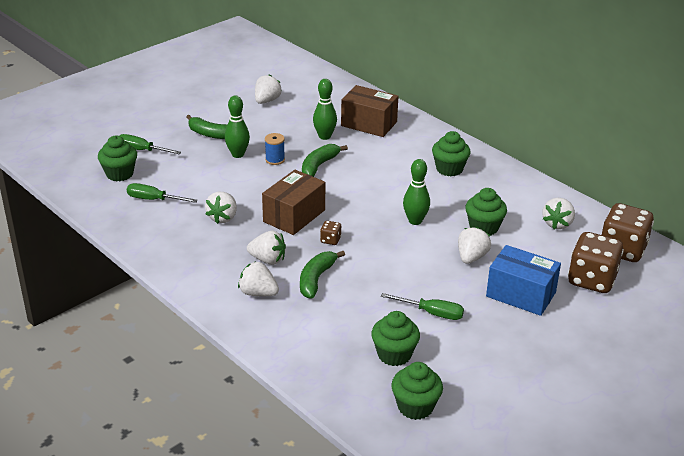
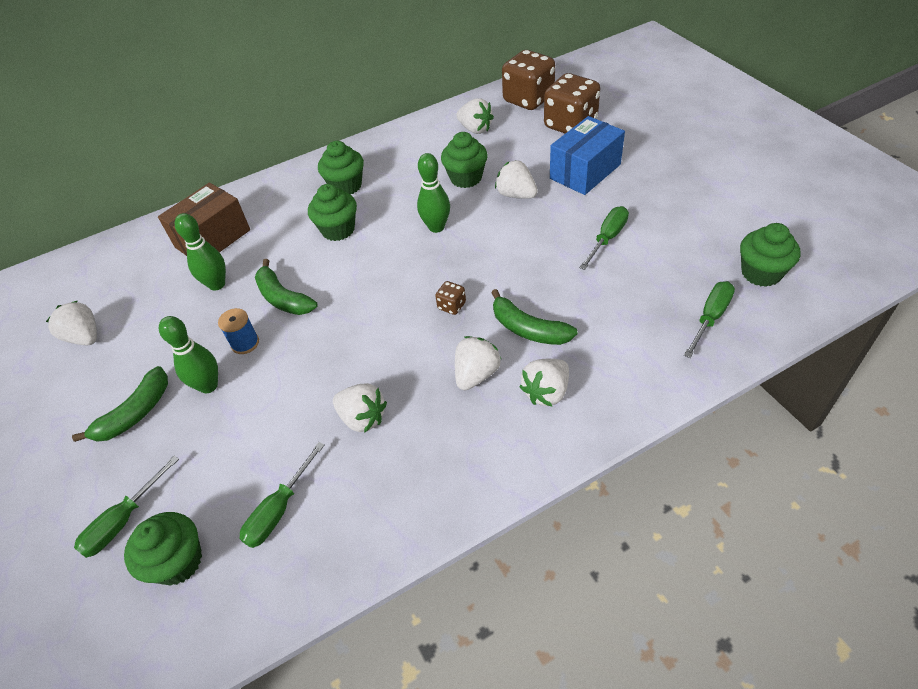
camera: 70 degrees left, 15 degrees up
brown box [262,170,325,235] -> none
green cupcake [371,311,420,366] -> green cupcake moved to [308,184,357,241]
none -> green screwdriver [684,281,735,358]

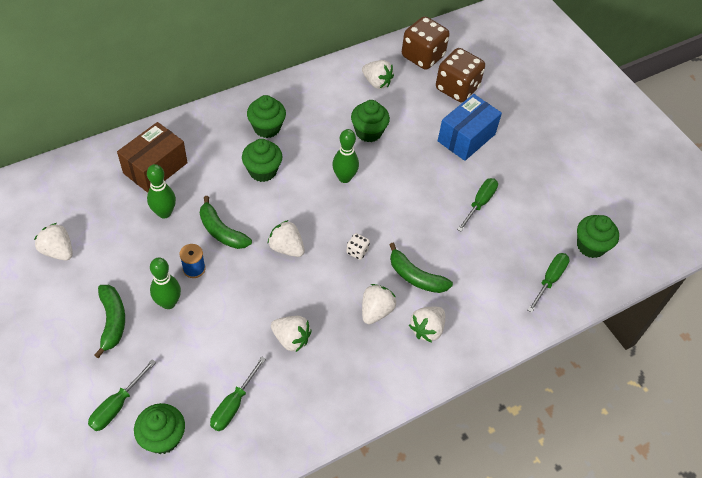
camera: 10 degrees left, 5 degrees up
green banana [72,366,168,442] -> green banana turned 45 degrees counterclockwise [94,285,125,358]
brown dice [435,281,466,315] -> white dice [346,233,370,260]
white strawberry [495,160,538,199] -> white strawberry moved to [267,220,305,257]

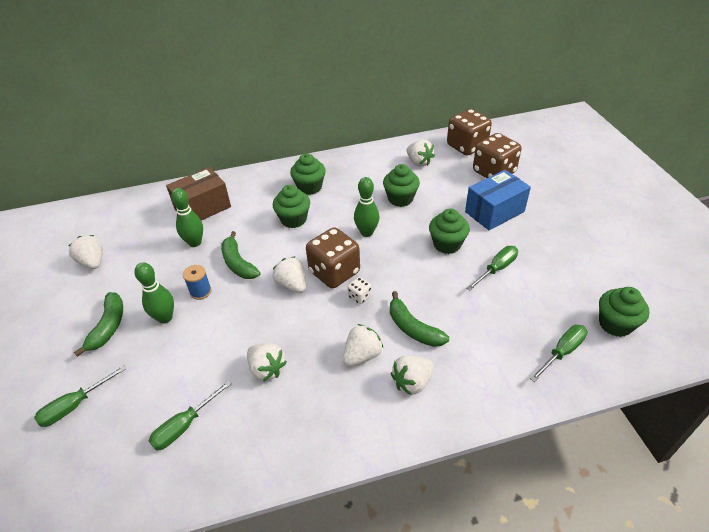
camera: 20 degrees right, 10 degrees down
green cupcake [134,403,185,454] -> green cupcake moved to [429,209,470,254]
none -> brown dice [306,227,360,288]

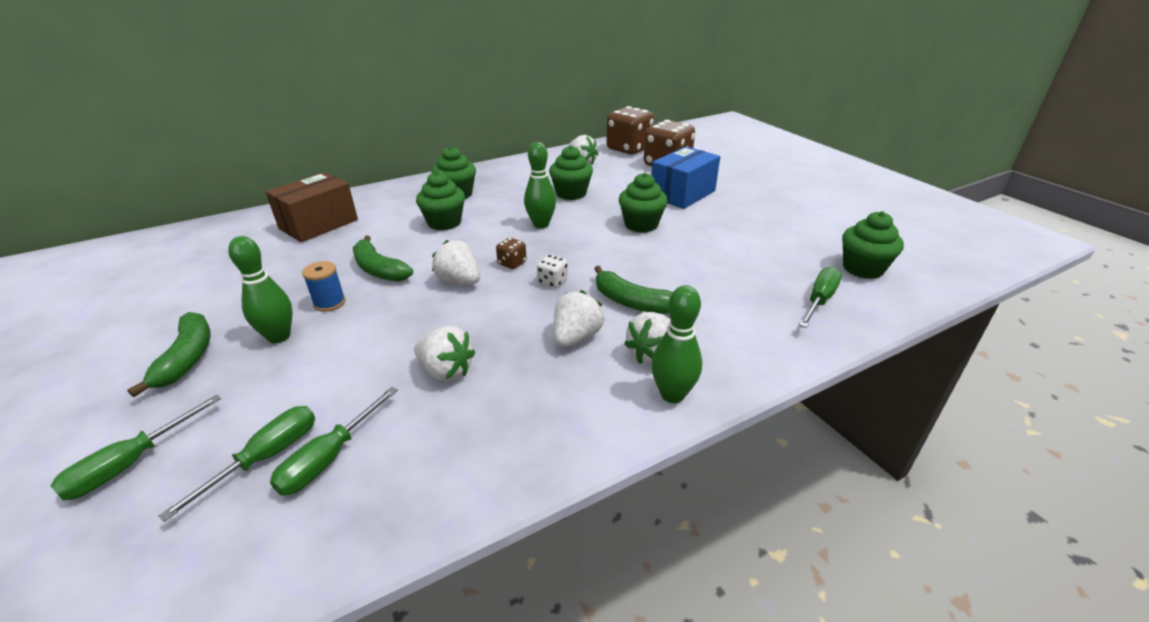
camera: 15 degrees left, 10 degrees down
white strawberry [68,235,103,269] -> none
green bowling pin [171,188,203,247] -> green bowling pin moved to [651,285,702,403]
brown dice [306,227,360,288] -> brown dice [496,238,527,269], size x0.43
green screwdriver [466,246,518,291] -> green screwdriver moved to [158,406,315,522]

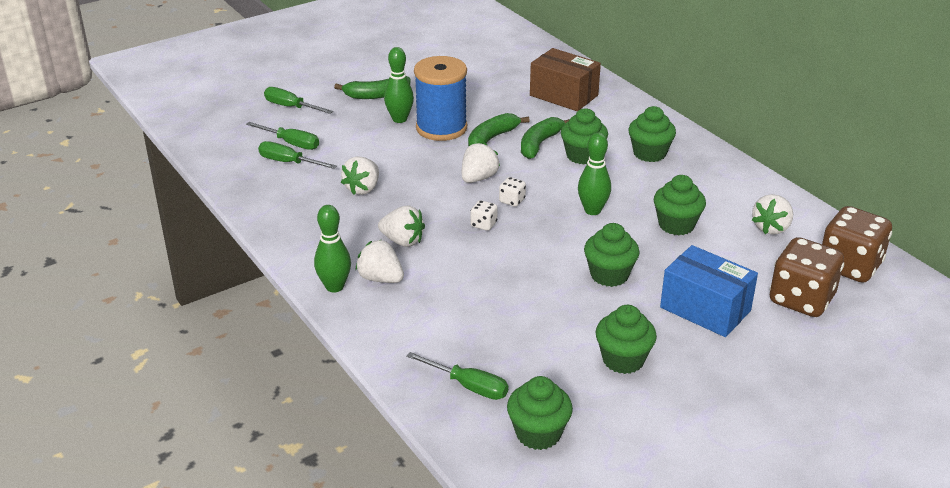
camera: 85 degrees right, 0 degrees up
blue spool [302,261,346,312] -> blue spool [414,56,467,141], size x2.20
brown dice [496,238,527,269] -> white dice [499,177,526,207]
green banana [594,266,673,314] -> green banana moved to [521,117,570,159]
none -> green cupcake [596,305,657,374]

